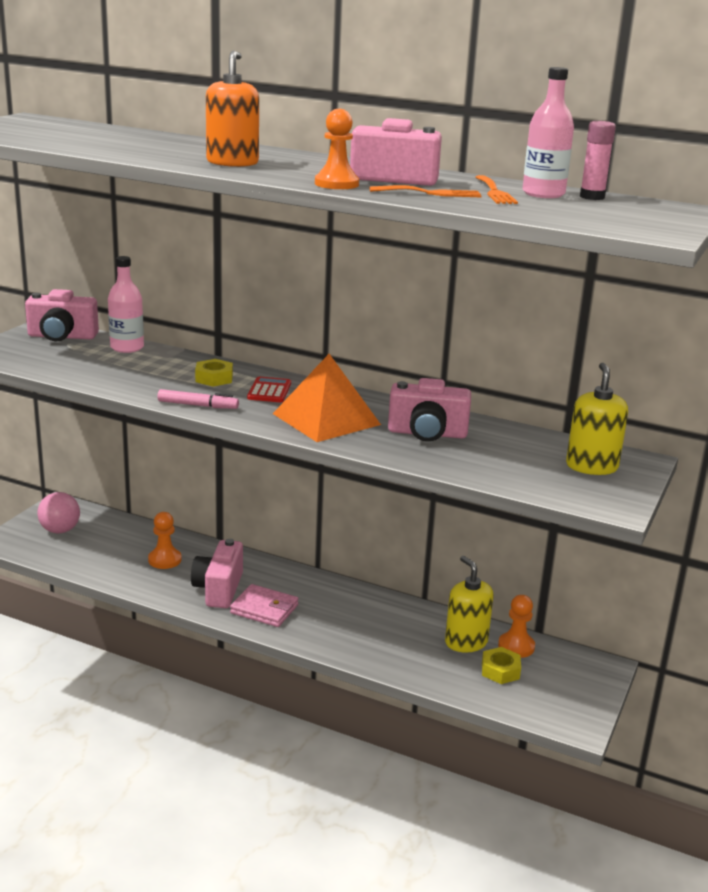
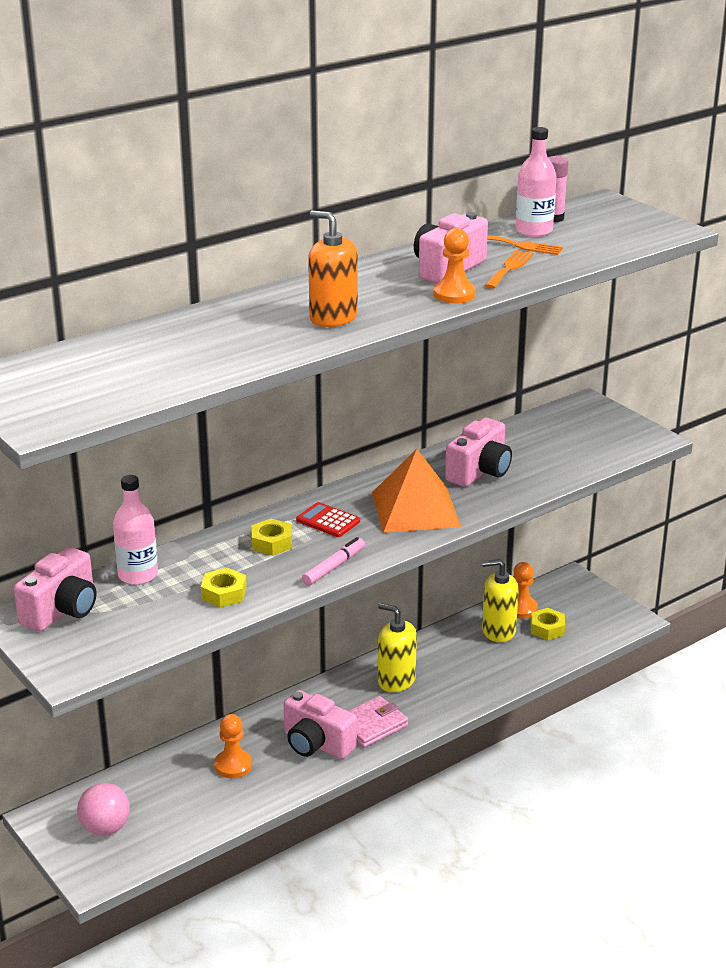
camera: 60 degrees left, 5 degrees up
yellow soap dispenser [566,363,628,475] -> yellow soap dispenser moved to [378,603,417,692]
none -> yellow nut [201,568,247,608]

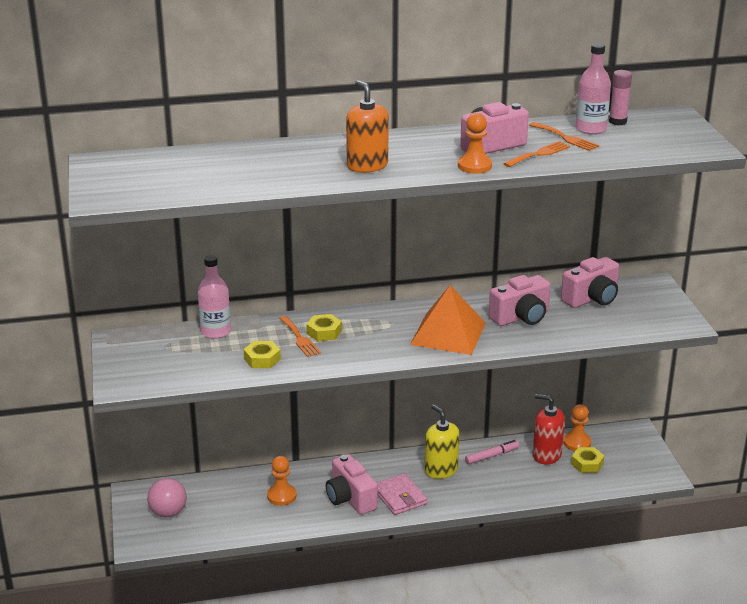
camera: 25 degrees right, 0 degrees up
pink camera [14,547,96,632] -> pink camera moved to [561,257,619,308]
red calculator [296,502,360,537] -> none
pink marker [302,537,365,586] -> pink marker moved to [465,440,520,464]
pink wallet [349,696,408,748] -> pink wallet turned 75 degrees clockwise [377,474,427,515]
yellow soap dispenser [482,559,519,642] -> red soap dispenser [533,394,565,465]
none -> orange fork [279,316,321,357]

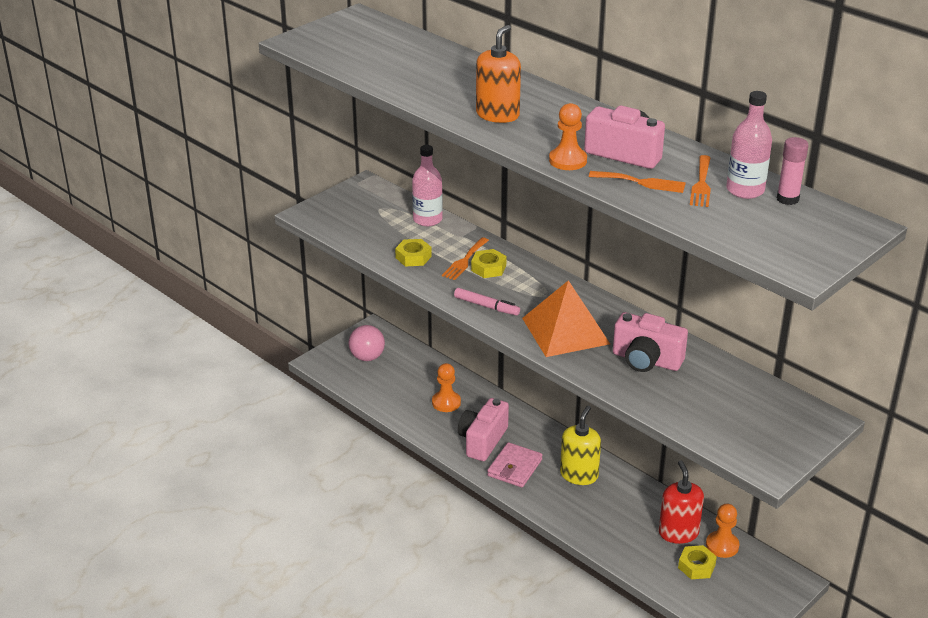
camera: 55 degrees right, 5 degrees up
pink marker [465,440,520,464] -> pink marker moved to [454,288,520,316]
pink camera [561,257,619,308] -> none

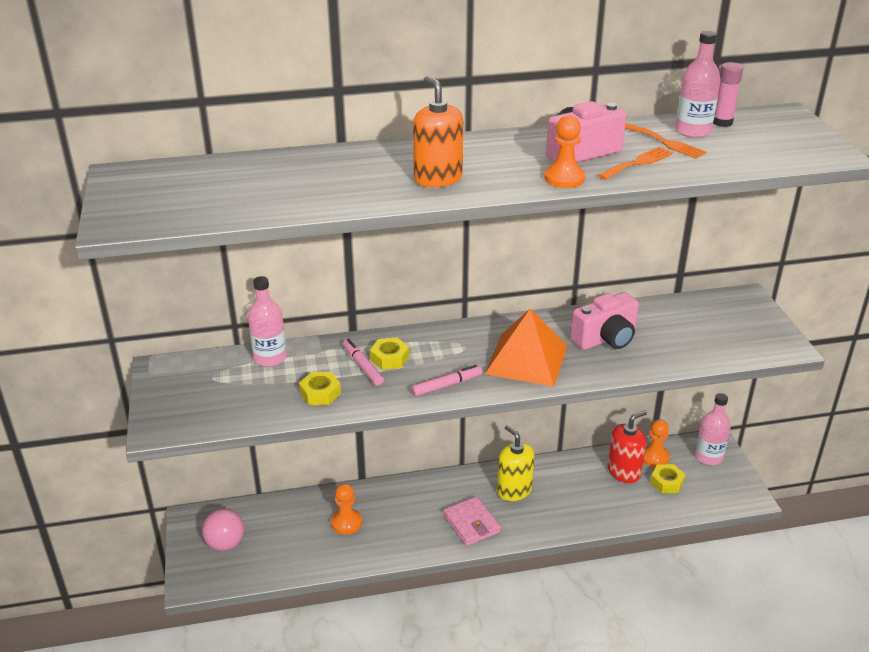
camera: 55 degrees left, 0 degrees up
orange fork [442,237,489,280] -> pink marker [343,339,384,386]
pink camera [458,398,509,461] -> none
red soap dispenser [659,460,704,544] -> red soap dispenser turned 120 degrees clockwise [608,410,647,483]
none -> pink bottle [695,393,731,465]

